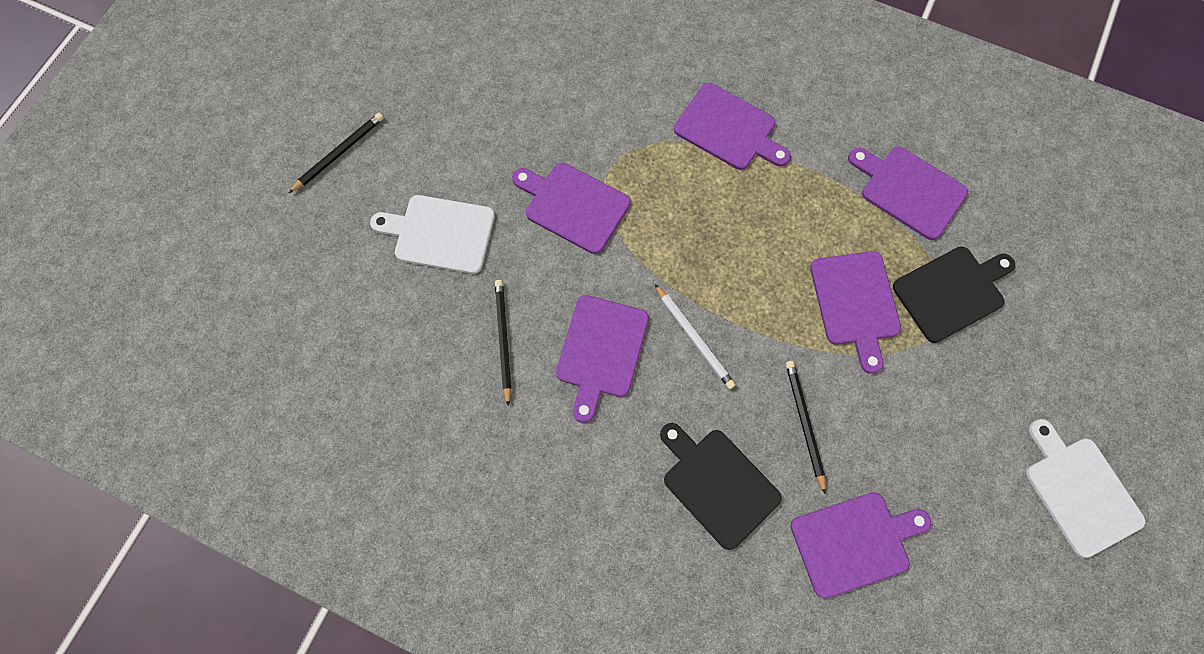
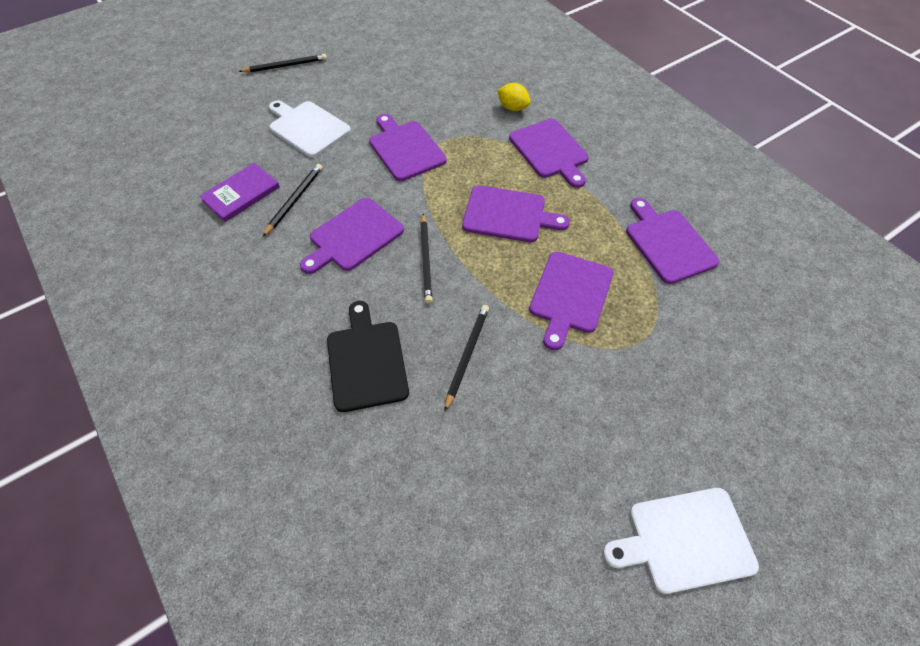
camera: 30 degrees right, 15 degrees down
white pencil [655,284,736,389] -> black pencil [420,214,433,304]
purple cutting board [791,492,931,598] -> purple cutting board moved to [462,185,570,242]
black cutting board [893,246,1015,343] -> none
white cutting board [1026,419,1145,558] -> white cutting board turned 105 degrees counterclockwise [603,488,759,594]
none -> purple book [199,163,280,222]
none -> yellow lemon [497,83,531,111]

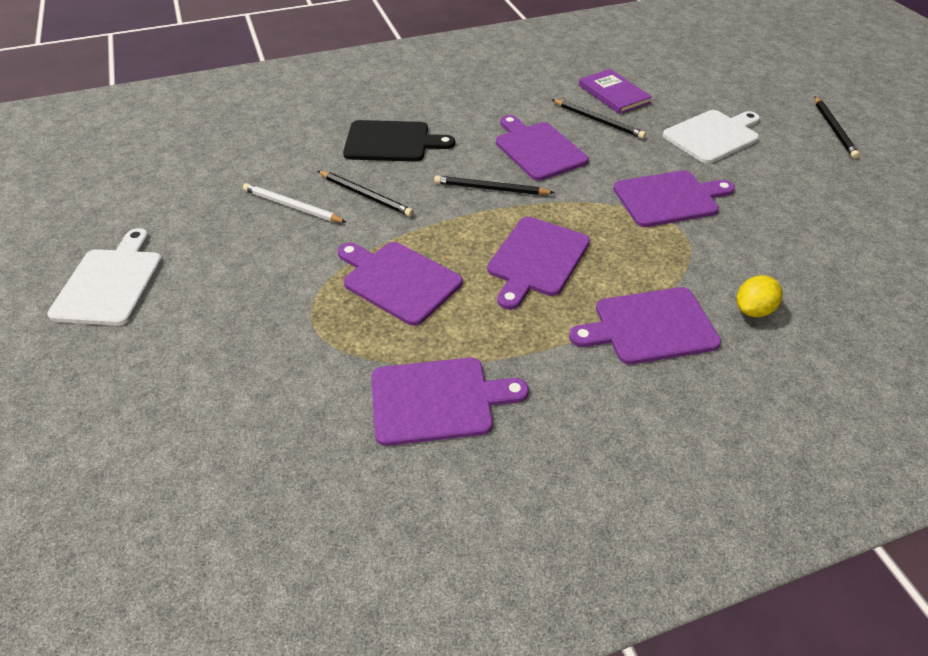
camera: 105 degrees right, 10 degrees down
none -> white pencil [243,183,346,223]

